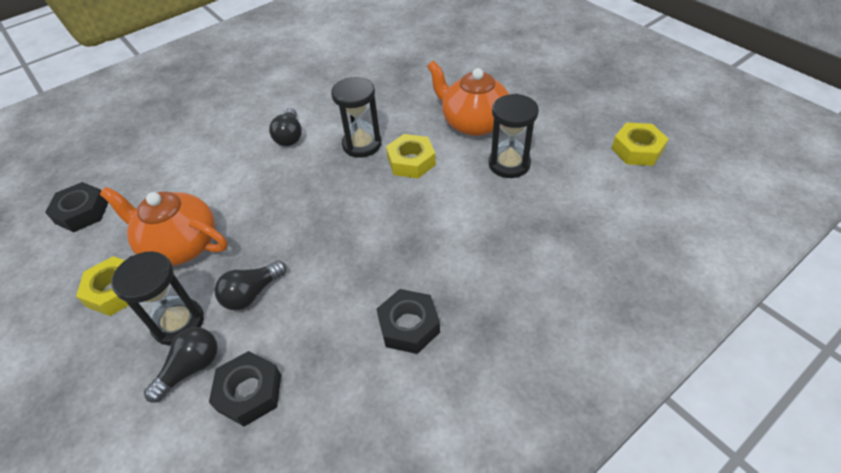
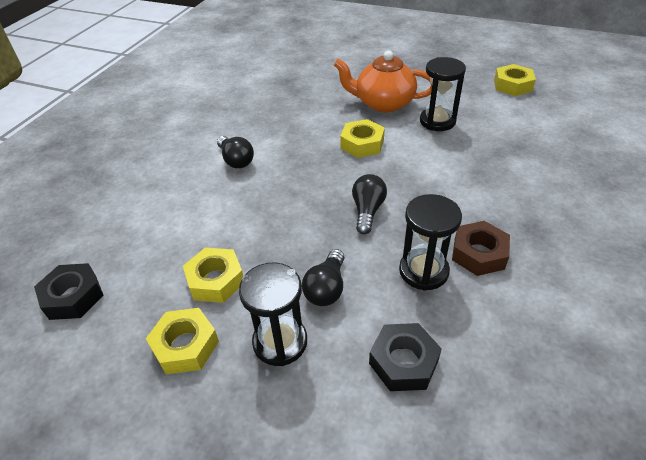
camera: 30 degrees left, 5 degrees down
orange teapot [100,187,227,266] -> yellow nut [183,248,243,303]
black light bulb [144,327,218,403] -> black light bulb moved to [352,174,387,234]
black hourglass [331,77,382,158] -> black hourglass moved to [399,194,462,291]
black nut [377,289,440,354] -> brown nut [452,221,510,276]

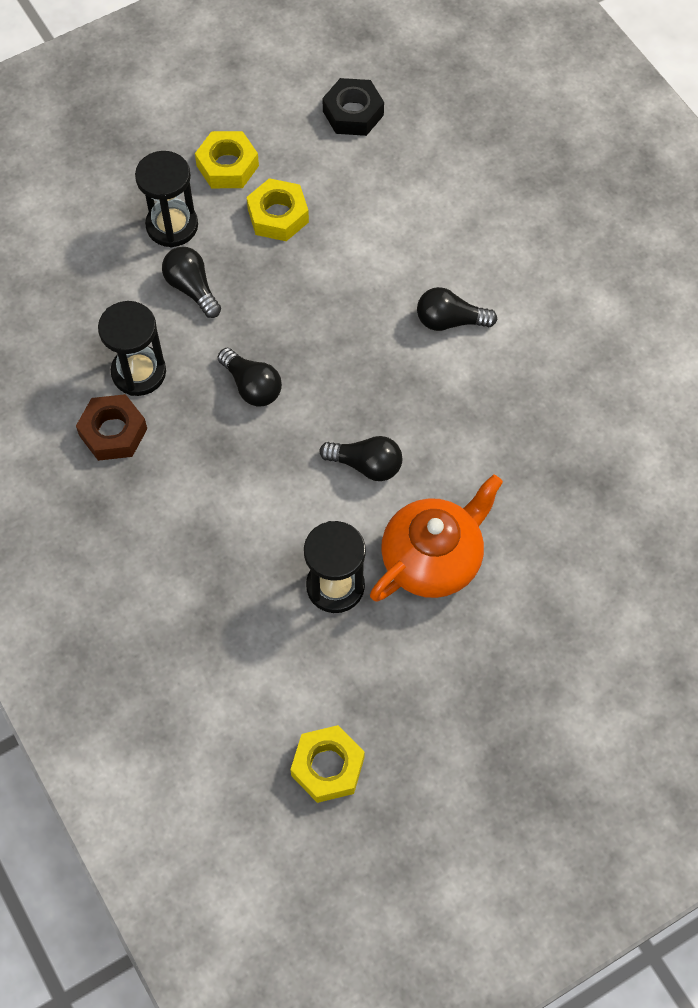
camera: 125 degrees right, 20 degrees up
yellow nut [340,119,385,158] -> black light bulb [319,436,402,481]
black nut [369,323,442,391] -> none

